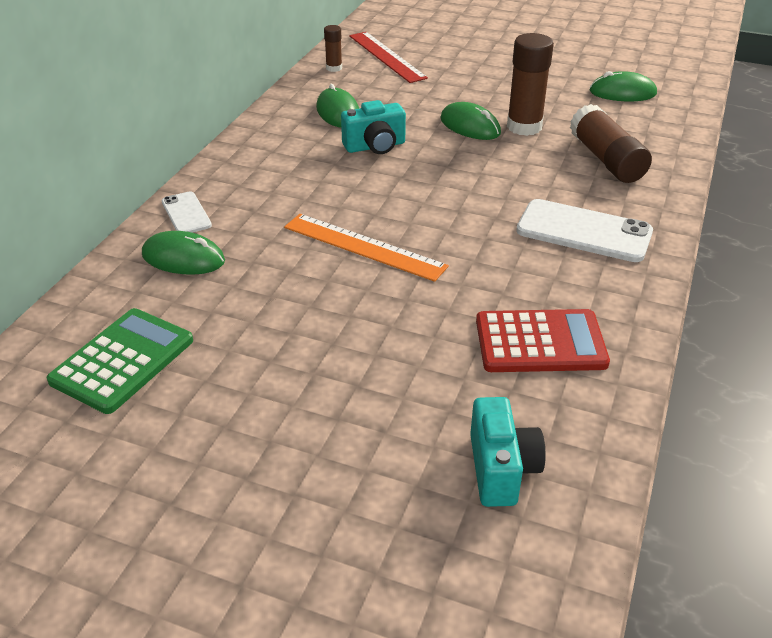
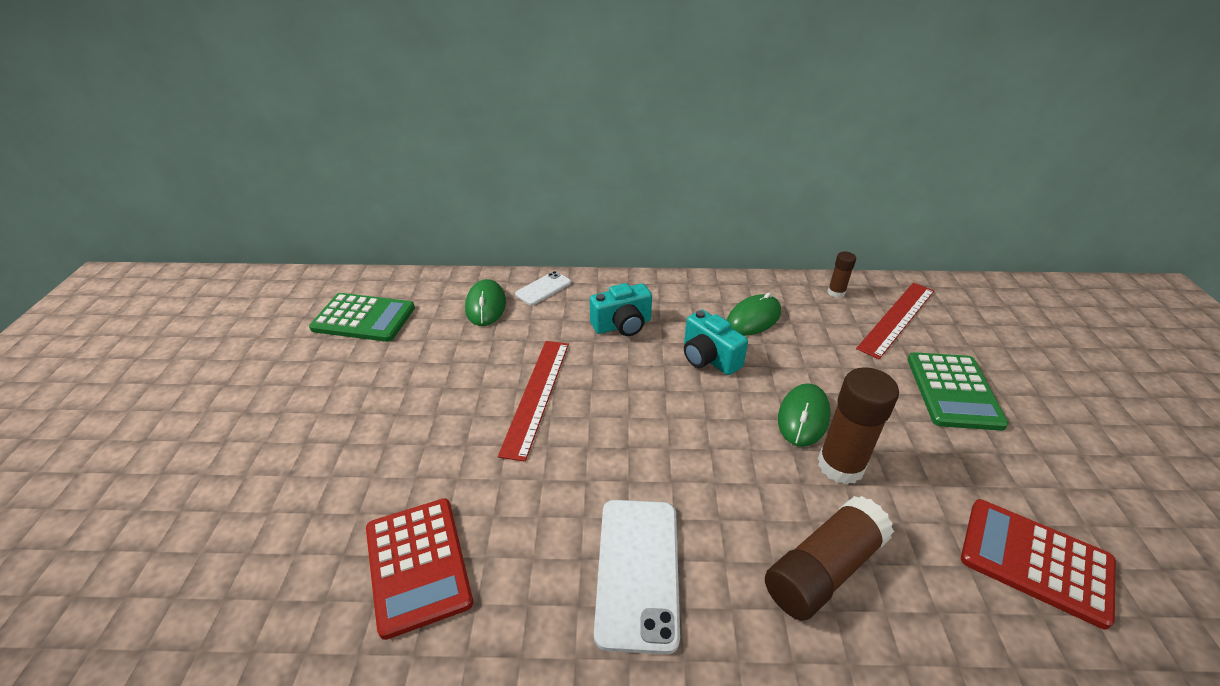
camera: 70 degrees right, 0 degrees up
orange ruler [284,214,449,282] -> red ruler [498,341,569,462]
turquoise camera [470,397,546,507] -> turquoise camera moved to [590,283,652,336]
green mouse [590,71,657,101] -> red calculator [961,499,1116,629]
none -> green calculator [907,352,1009,431]

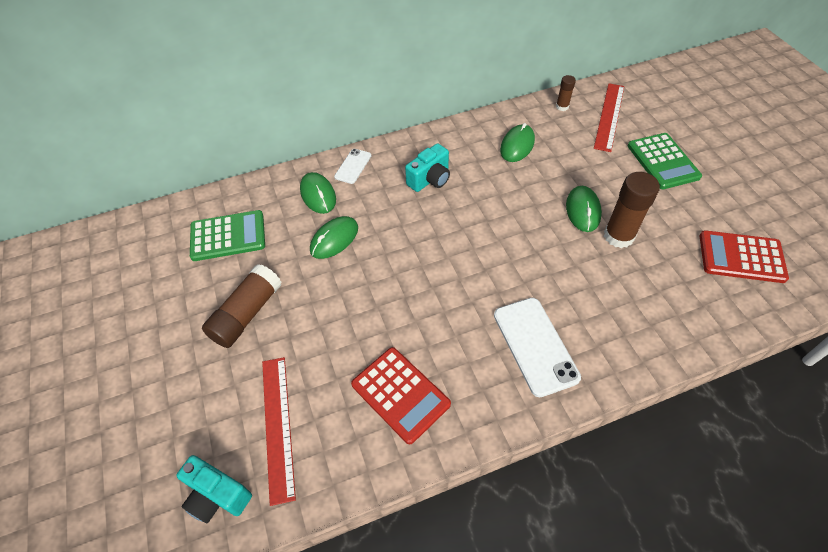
camera: 20 degrees left, 15 degrees up
red ruler [498,341,569,462] -> red ruler moved to [262,357,296,506]
turquoise camera [684,310,748,375] -> turquoise camera moved to [176,455,252,523]
brown glue stick [765,496,894,620] -> brown glue stick moved to [202,264,282,348]
none -> green mouse [310,216,358,259]

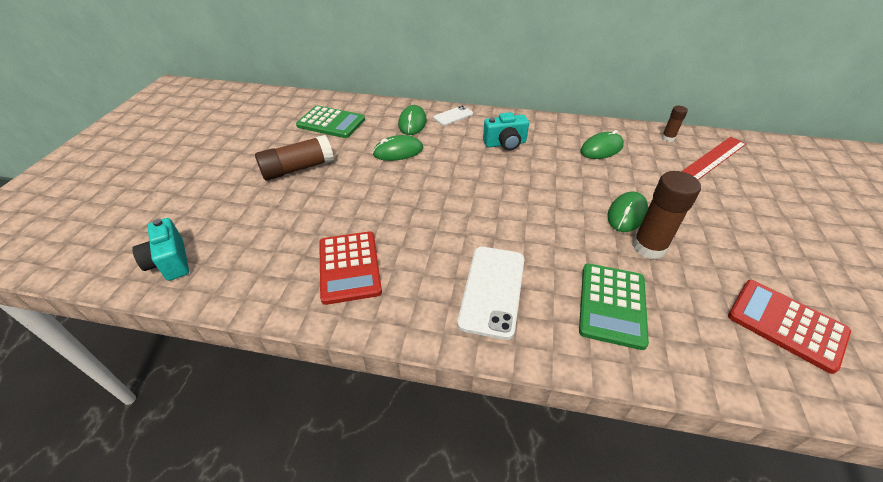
camera: 30 degrees right, 10 degrees down
red ruler [262,357,296,506] -> none
green calculator [628,133,702,189] -> green calculator moved to [579,263,649,350]

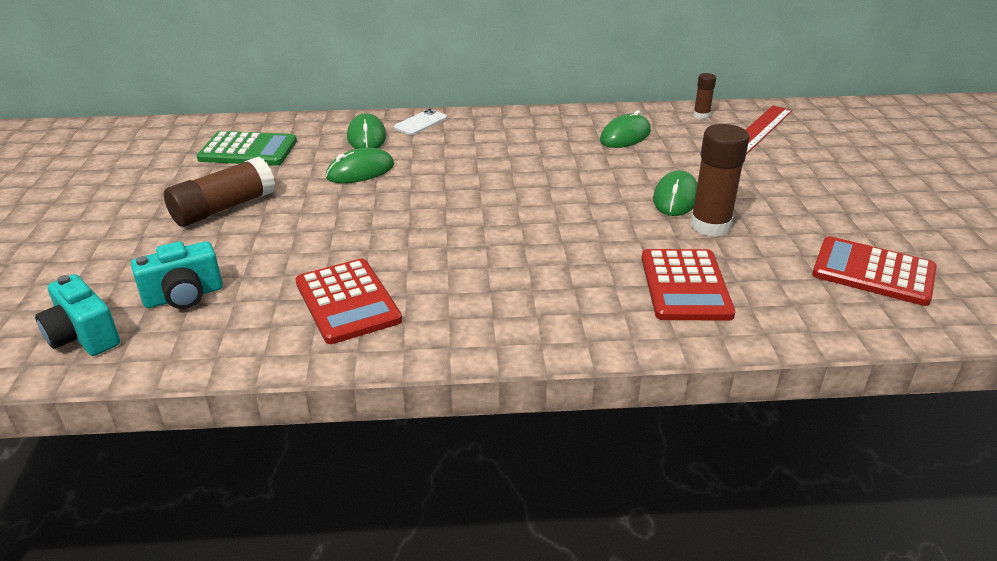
camera: 15 degrees left, 10 degrees down
white phone [457,247,524,340] -> none
turquoise camera [483,112,529,150] -> turquoise camera moved to [131,241,223,309]
green calculator [579,263,649,350] -> red calculator [641,249,735,321]

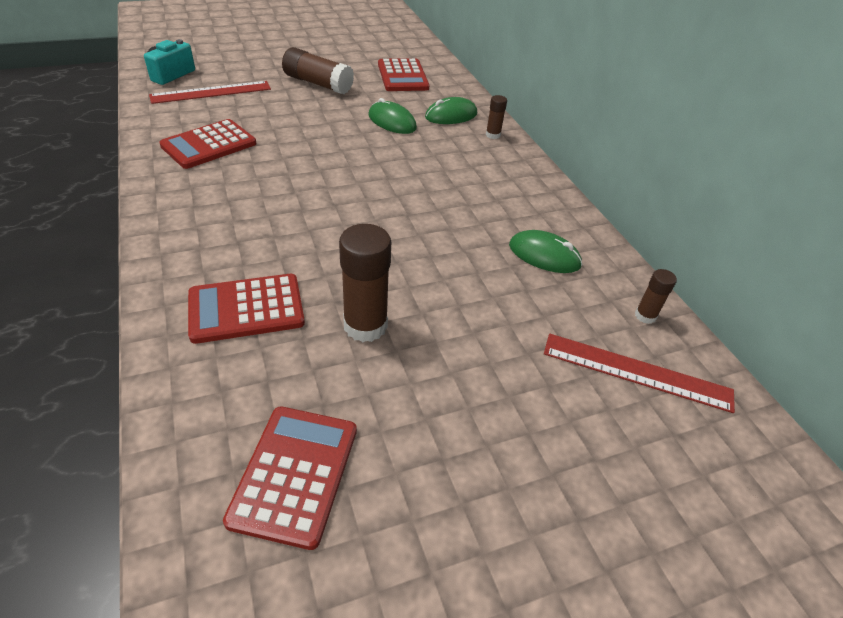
camera: 70 degrees right, 10 degrees up
turquoise camera [131,241,223,309] -> red ruler [149,81,271,104]
green calculator [197,131,297,165] -> red calculator [378,58,429,91]
white phone [394,109,447,135] -> brown glue stick [486,95,507,139]
green mouse [653,170,697,216] -> none

